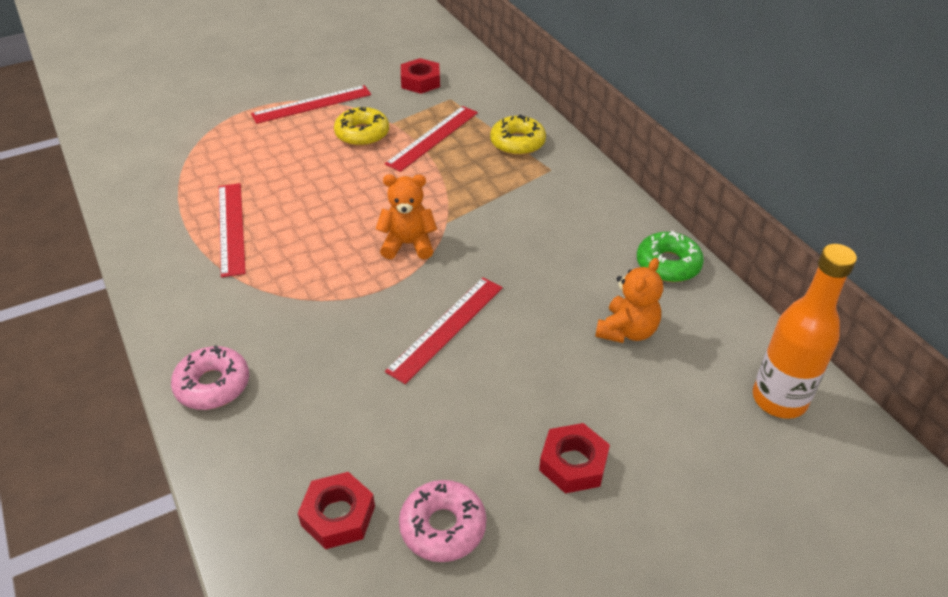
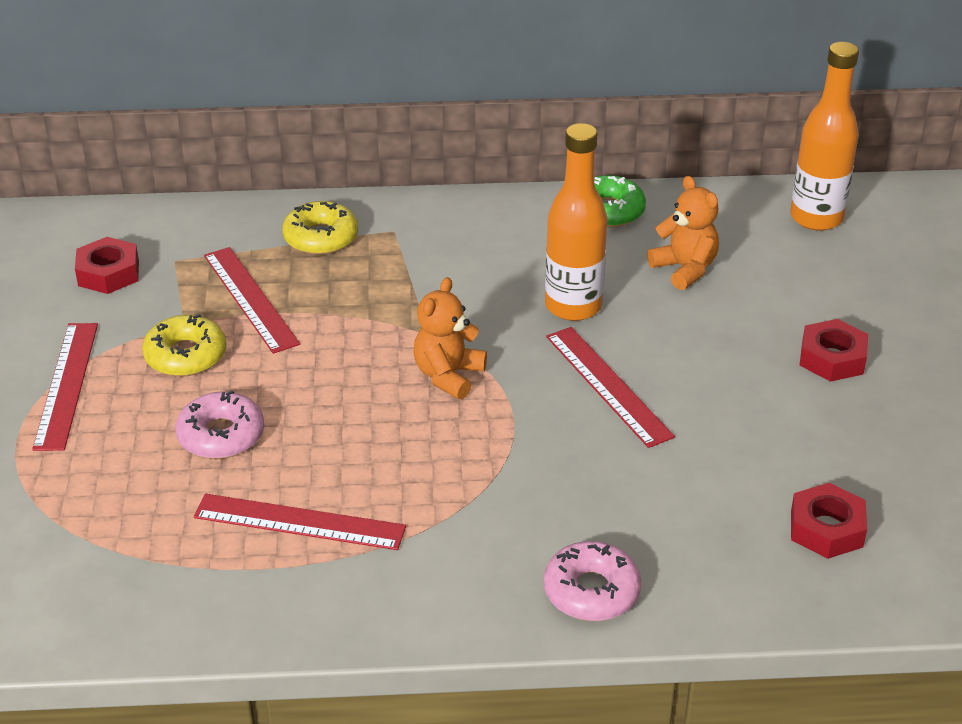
camera: 65 degrees left, 5 degrees down
pink donut [399,480,487,562] -> pink donut moved to [176,390,264,459]
none -> orange bottle [545,123,608,321]

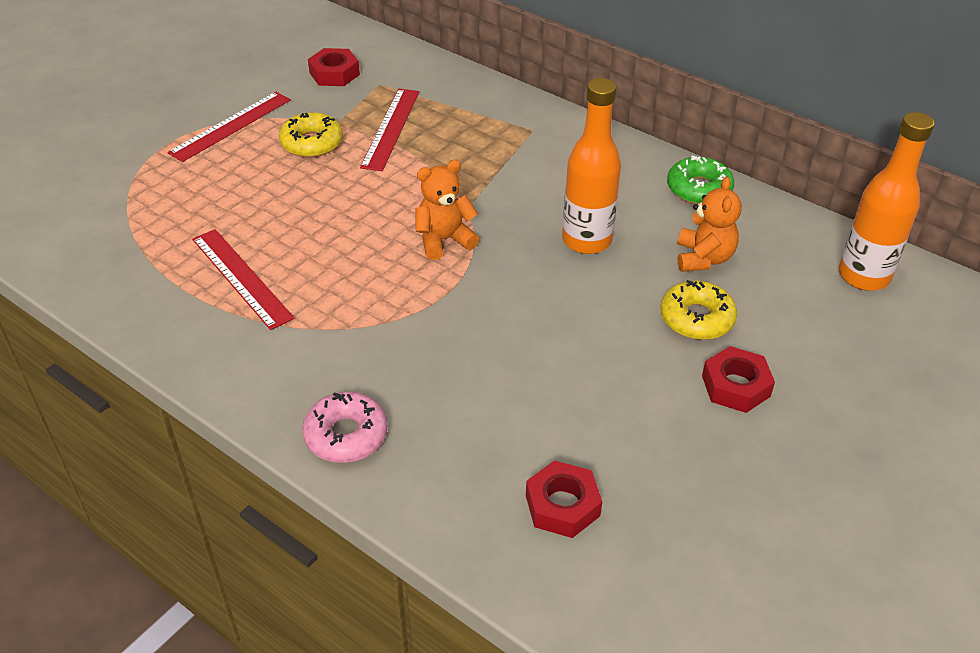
camera: 40 degrees right, 5 degrees up
pink donut [176,390,264,459] -> none
yellow donut [282,201,358,255] -> yellow donut moved to [661,280,737,340]
red ruler [546,327,675,448] -> none

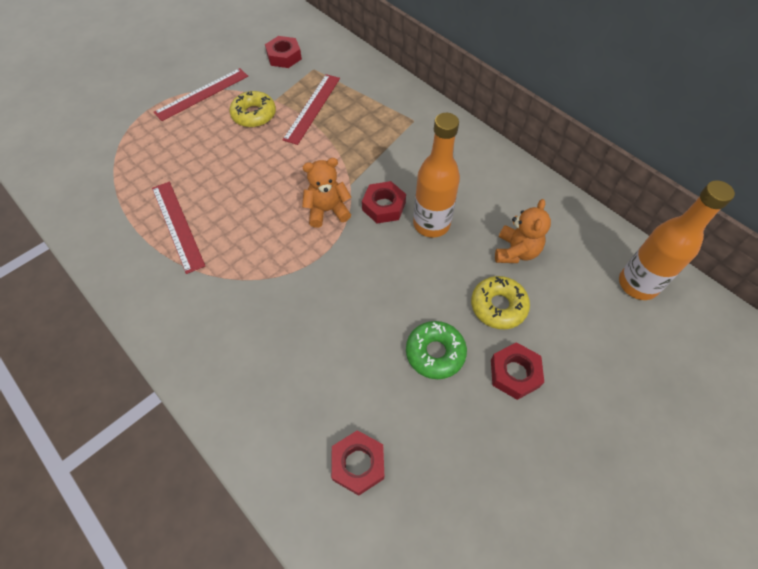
camera: 10 degrees right, 15 degrees up
pink donut [302,392,388,463] -> none
green donut [667,156,734,204] -> green donut moved to [406,321,467,379]
none -> red nut [362,181,406,224]

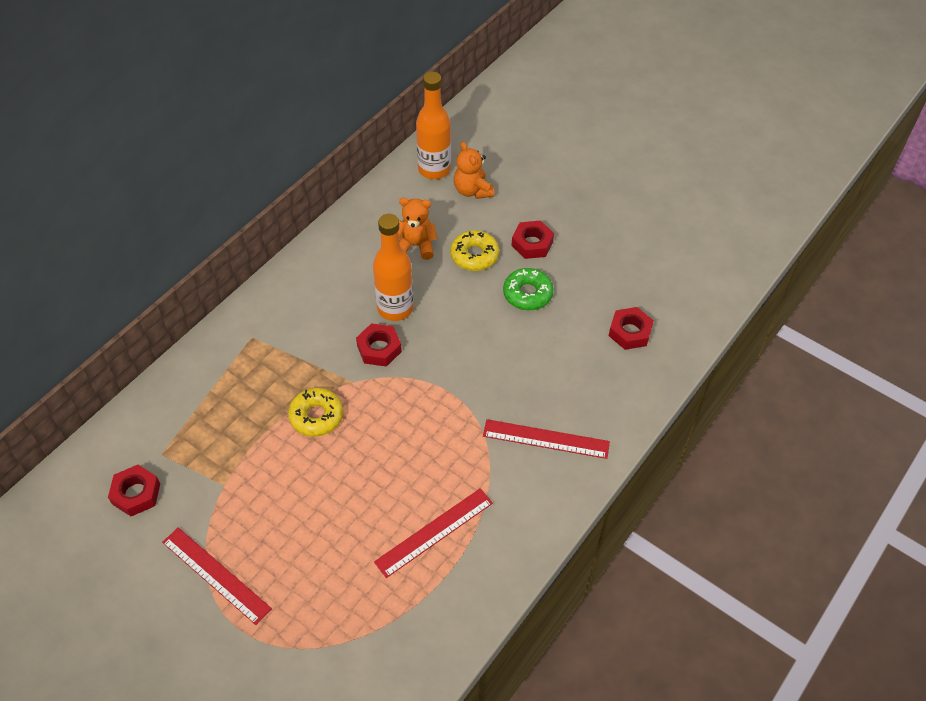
camera: 100 degrees left, 5 degrees down
yellow donut [229,91,276,127] -> yellow donut moved to [288,388,343,437]
red ruler [283,74,340,145] -> red ruler moved to [483,419,610,459]
orange teddy bear [302,158,351,228] -> orange teddy bear moved to [454,142,494,199]

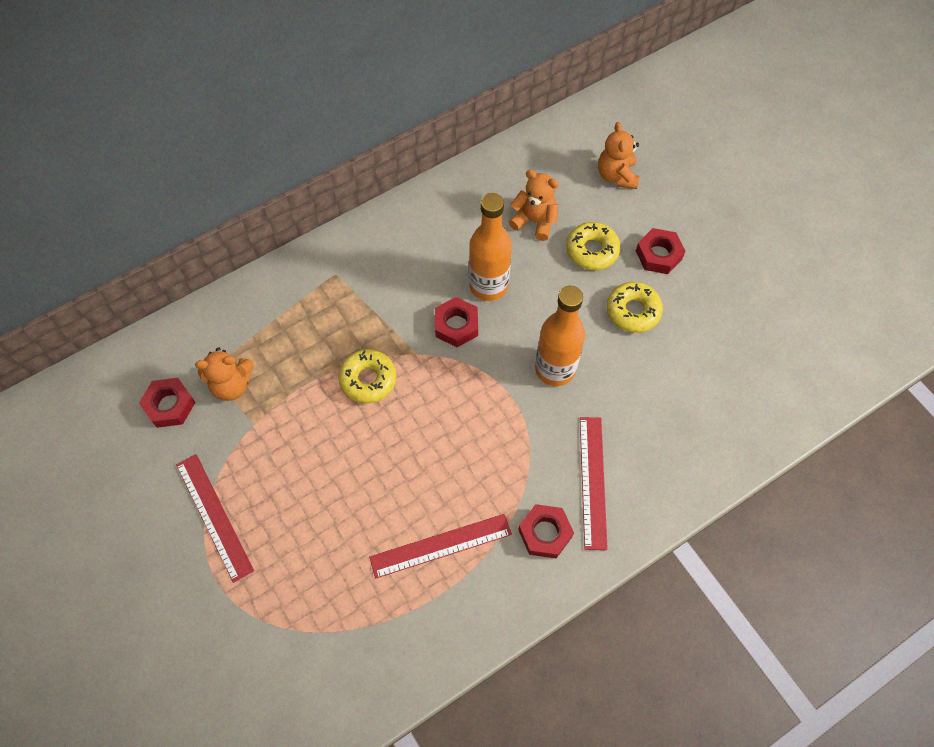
camera: 20 degrees right, 10 degrees up
orange bottle [416,72,451,179] -> orange bottle moved to [535,286,585,386]
red ruler [483,419,610,459] -> red ruler turned 60 degrees clockwise [580,417,608,550]
green donut [503,268,554,310] -> yellow donut [607,282,663,333]
red nut [609,307,654,350] -> red nut moved to [518,504,574,558]
none -> orange teddy bear [195,347,254,401]

